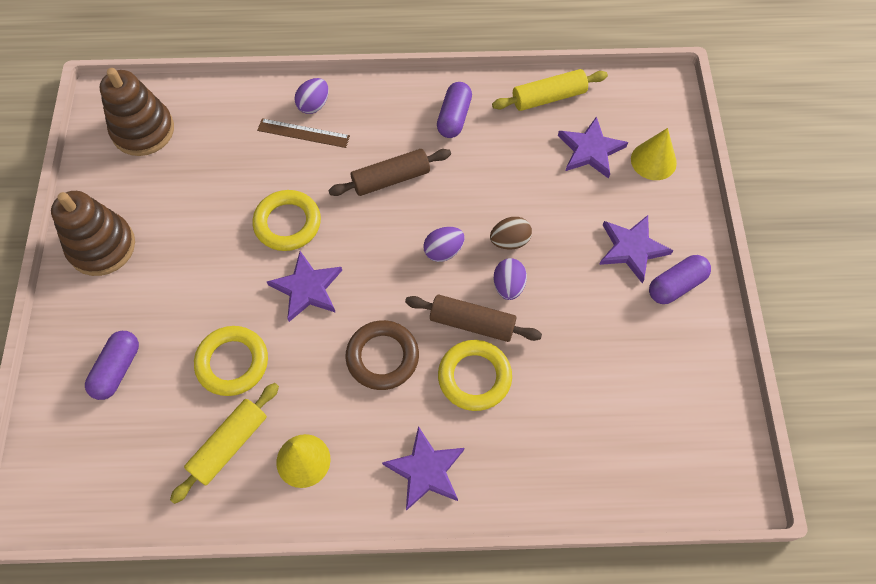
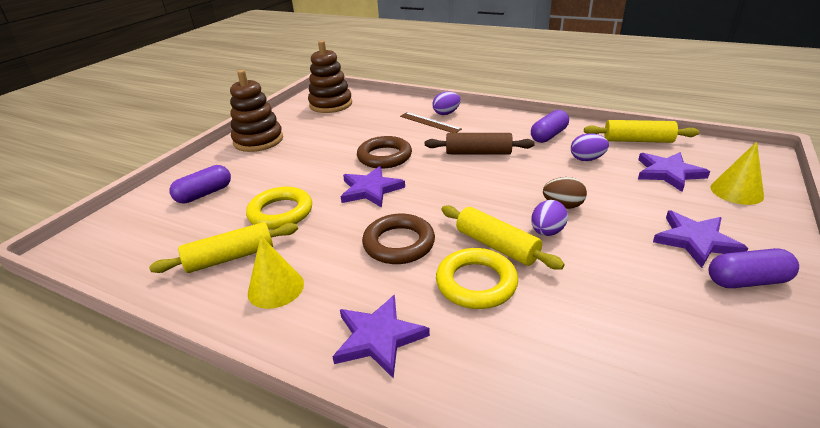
camera: 30 degrees right, 30 degrees down
yellow ring [252,190,321,251] -> brown ring [357,136,412,169]
brown rolling pin [405,294,542,342] -> yellow rolling pin [441,205,565,270]
purple egg [423,227,464,262] -> purple egg moved to [571,133,609,161]

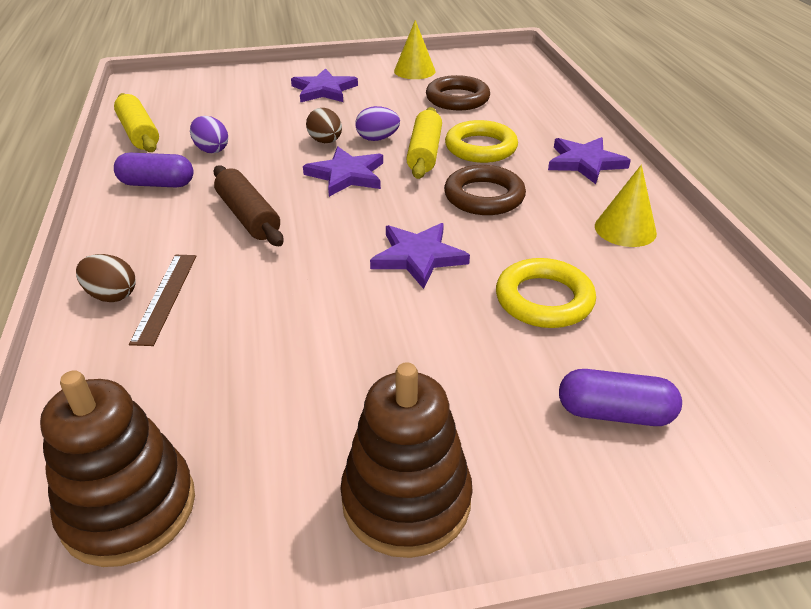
camera: 130 degrees left, 5 degrees up
yellow rolling pin [149,222,298,273] -> none
brown ring [357,136,412,169] -> brown ring moved to [426,75,490,110]
purple egg [432,92,461,115] -> brown egg [76,254,136,302]
purple star [638,152,710,192] -> purple star moved to [303,147,383,197]
purple capsule [709,248,799,288] -> none
yellow cone [710,142,764,205] -> yellow cone moved to [394,20,436,79]

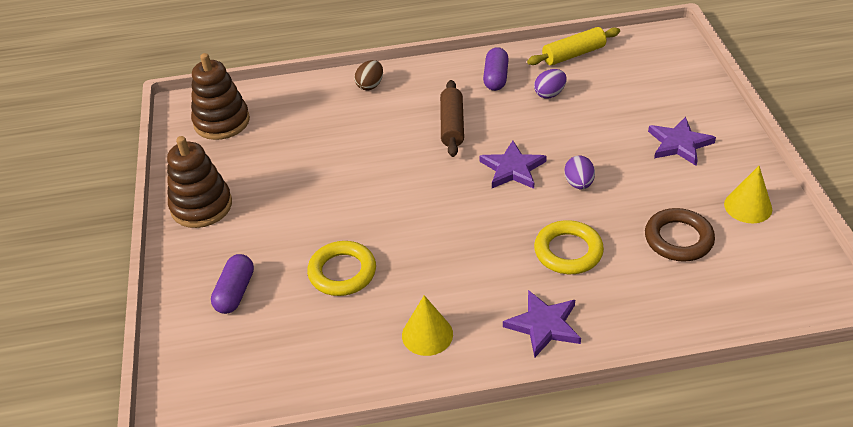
camera: 95 degrees right, 5 degrees up
brown ruler [129,255,196,346] -> none
brown rolling pin [213,165,284,246] -> brown rolling pin turned 60 degrees counterclockwise [440,80,464,157]
brown egg [306,108,342,143] -> none
purple star [370,223,470,289] -> none
yellow rolling pin [406,107,442,179] -> none
brown ring [444,165,526,215] -> none

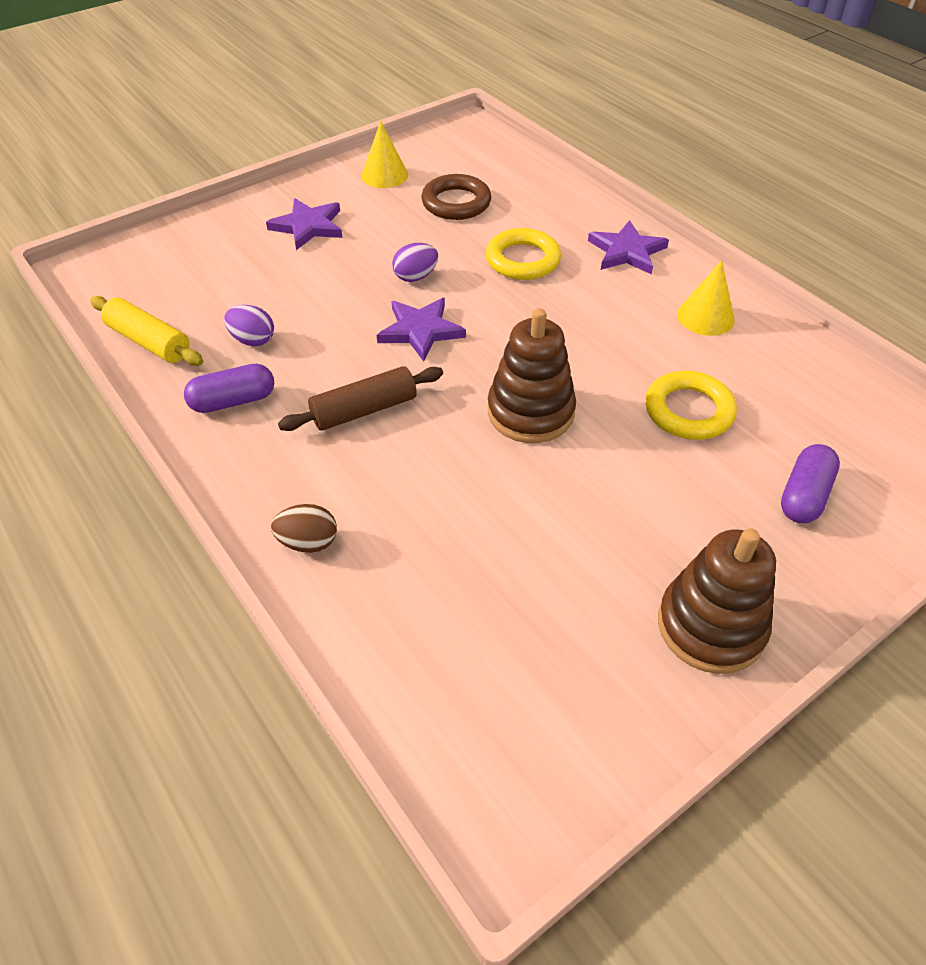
camera: 120 degrees left, 5 degrees up
brown stacking toy [191,53,250,140] -> brown stacking toy moved to [488,308,576,443]
purple capsule [211,254,254,314] -> purple capsule turned 45 degrees counterclockwise [781,444,840,523]

